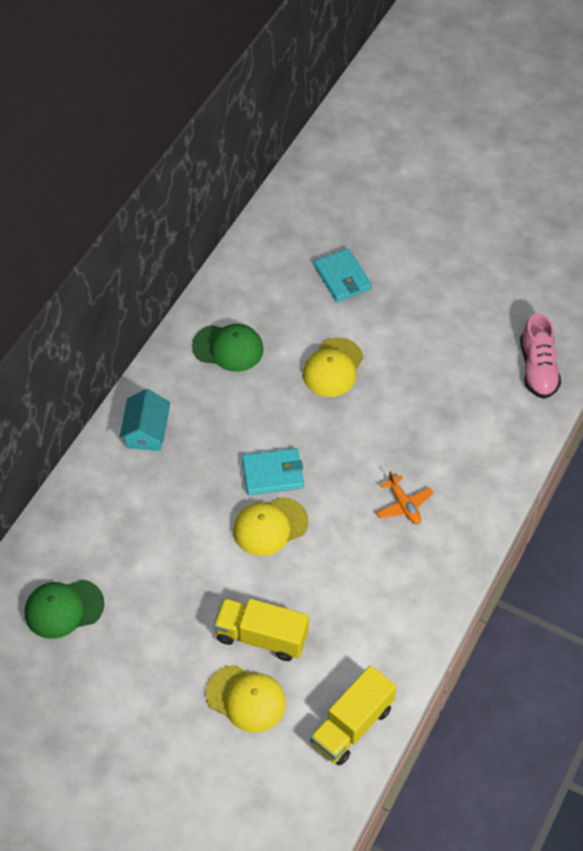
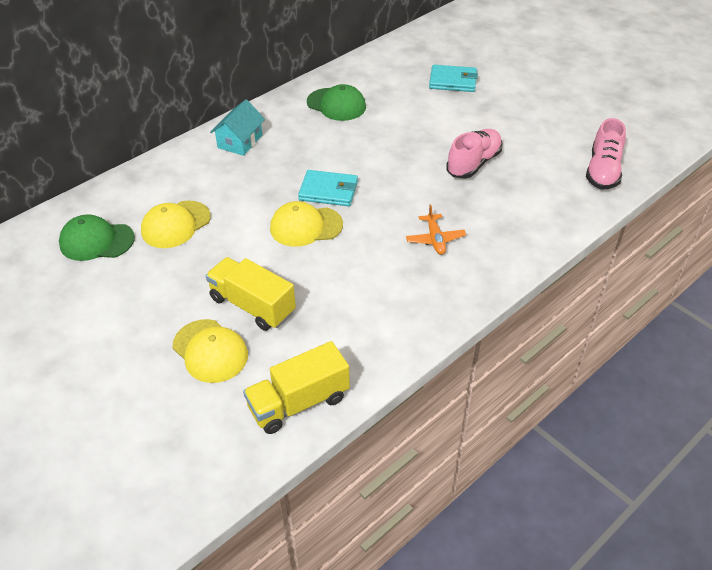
camera: 20 degrees right, 10 degrees down
yellow cap [303,338,363,397] -> yellow cap moved to [141,201,211,248]
turquoise wallet [314,248,372,302] -> turquoise wallet turned 75 degrees counterclockwise [429,65,478,92]
none -> pink shoe [446,129,503,179]

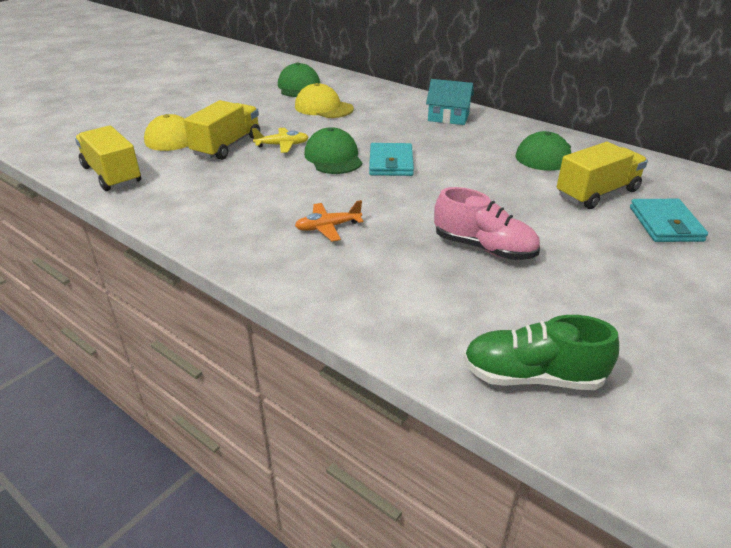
camera: 80 degrees right, 10 degrees down
yellow cap [270,201,343,247] -> green cap [304,127,362,174]
pink shoe [586,118,626,189] -> green shoe [463,315,619,390]
none -> yellow plane [252,128,309,153]
none -> yellow truck [557,142,648,209]

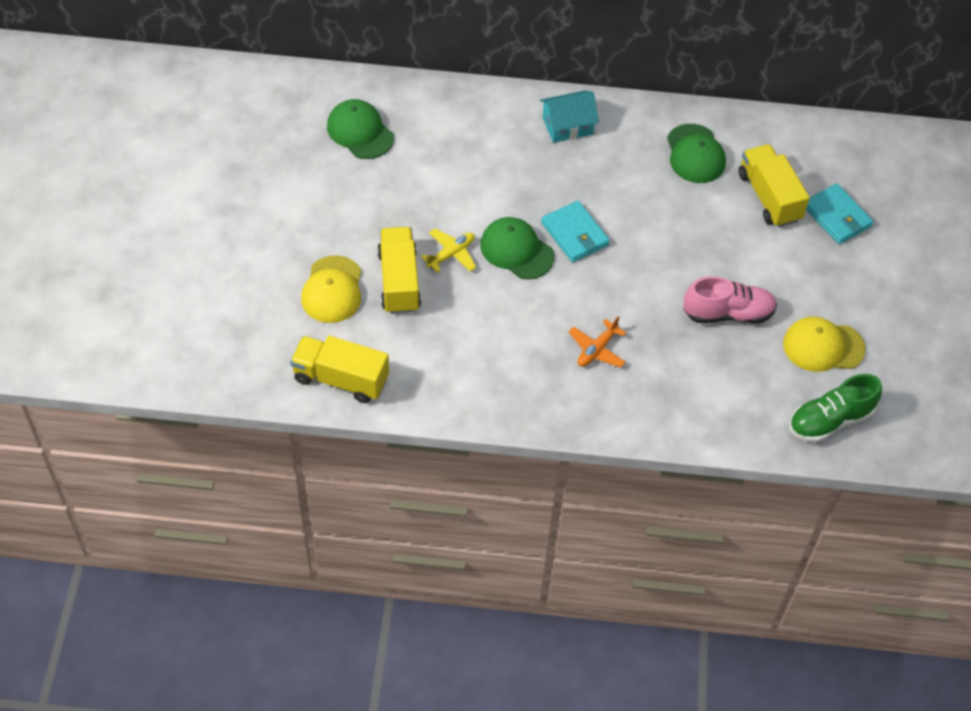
camera: 35 degrees left, 20 degrees up
yellow cap [295,83,354,118] -> yellow cap moved to [783,317,866,372]
yellow truck [557,142,648,209] -> yellow truck turned 45 degrees counterclockwise [738,144,810,227]

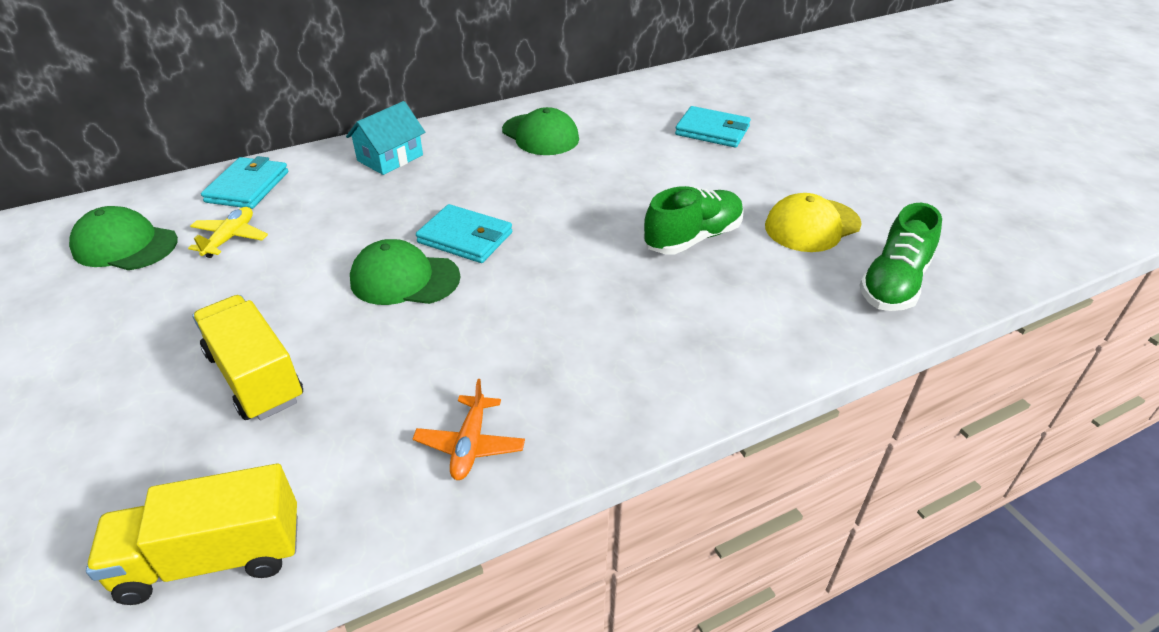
camera: 30 degrees left, 15 degrees down
yellow cap [301,256,361,323] -> none
yellow plane [421,228,476,273] -> yellow plane moved to [188,207,268,258]
orange plane [569,316,626,368] -> orange plane moved to [413,379,525,480]
pink shoe [683,276,777,324] -> green shoe [644,186,744,254]
yellow truck [738,144,810,227] -> none
none -> turquoise wallet [201,156,288,209]

